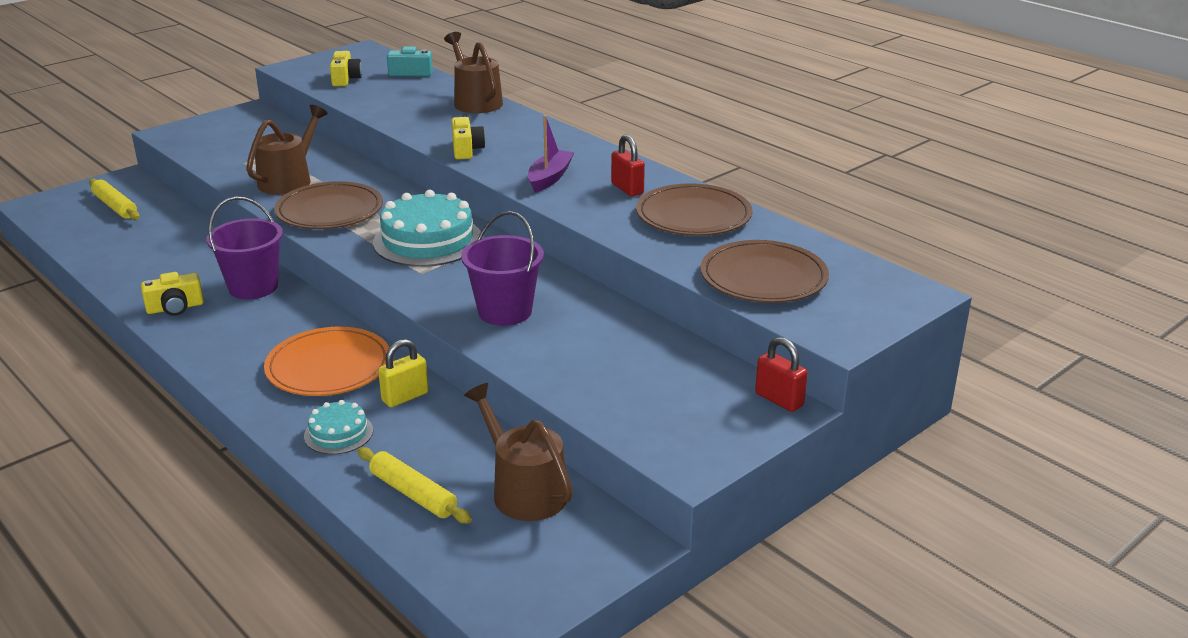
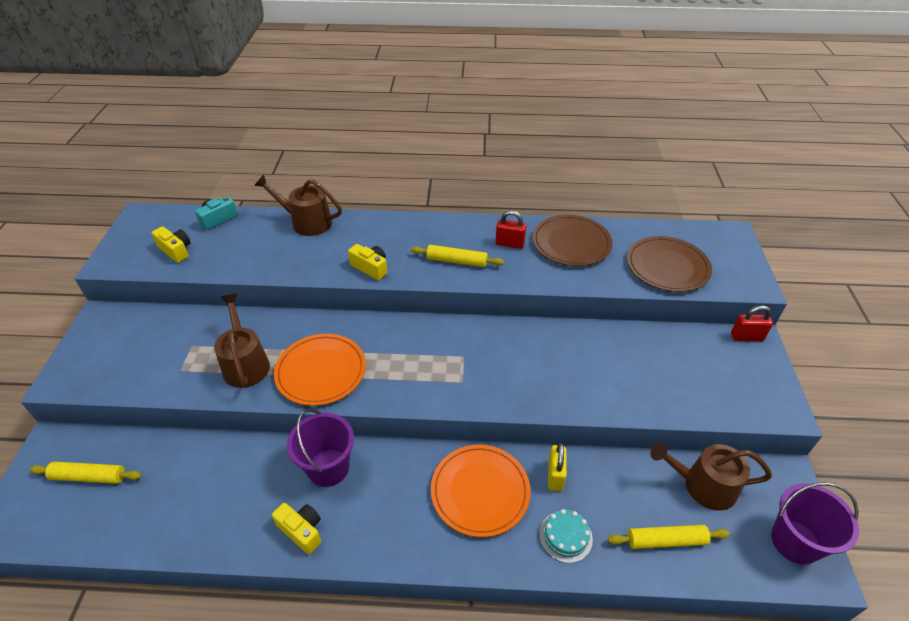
camera: 45 degrees left, 15 degrees up
yellow camera [141,272,204,316] -> yellow camera turned 75 degrees counterclockwise [272,503,321,554]
brown plate [274,181,383,229] -> orange plate [274,334,366,406]
turquoise cake [373,190,481,267] -> none
purple bucket [461,211,544,326] -> purple bucket moved to [771,482,859,565]
purple boat [528,115,574,192] -> yellow rolling pin [411,245,504,267]

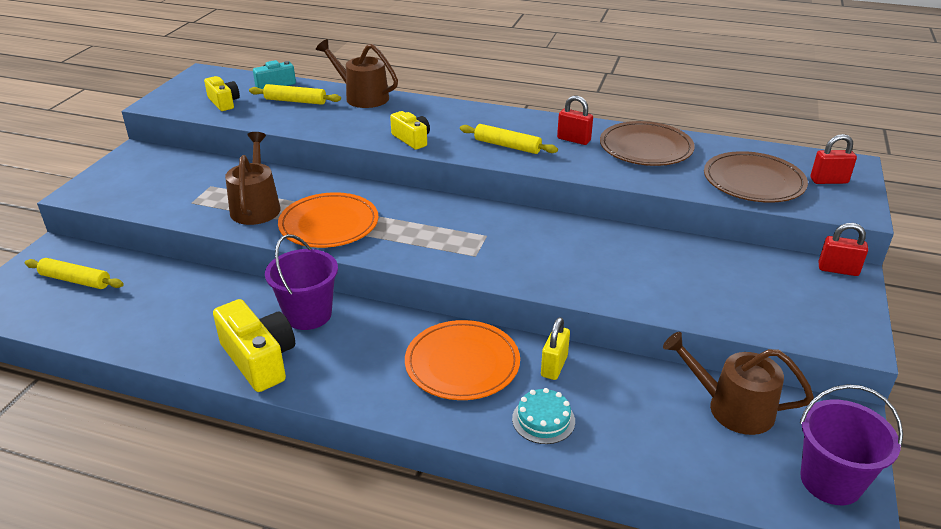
camera: 15 degrees right, 10 degrees down
yellow camera [272,503,321,554] -> yellow camera [213,299,295,392], size x1.66
yellow rolling pin [608,525,730,549] -> yellow rolling pin moved to [249,84,341,105]
none -> red padlock [810,134,857,184]

